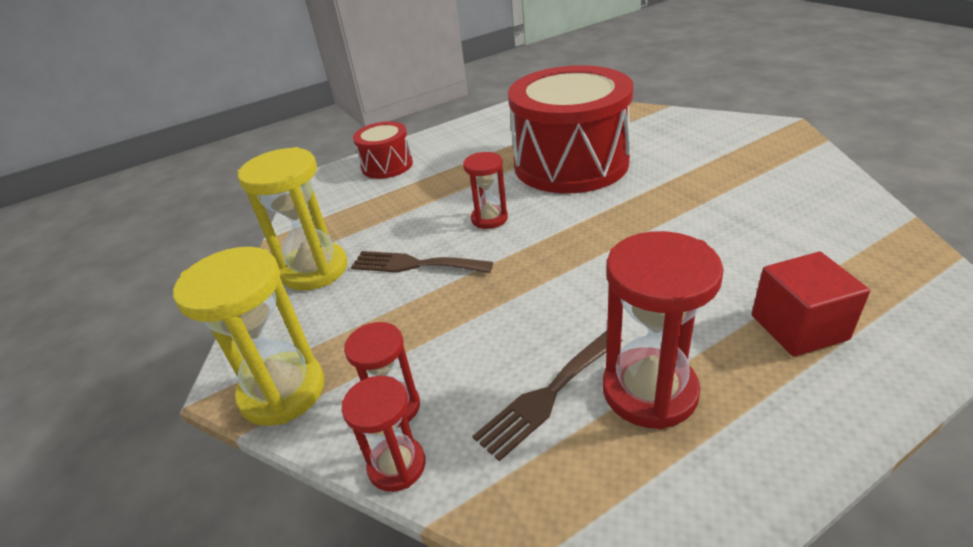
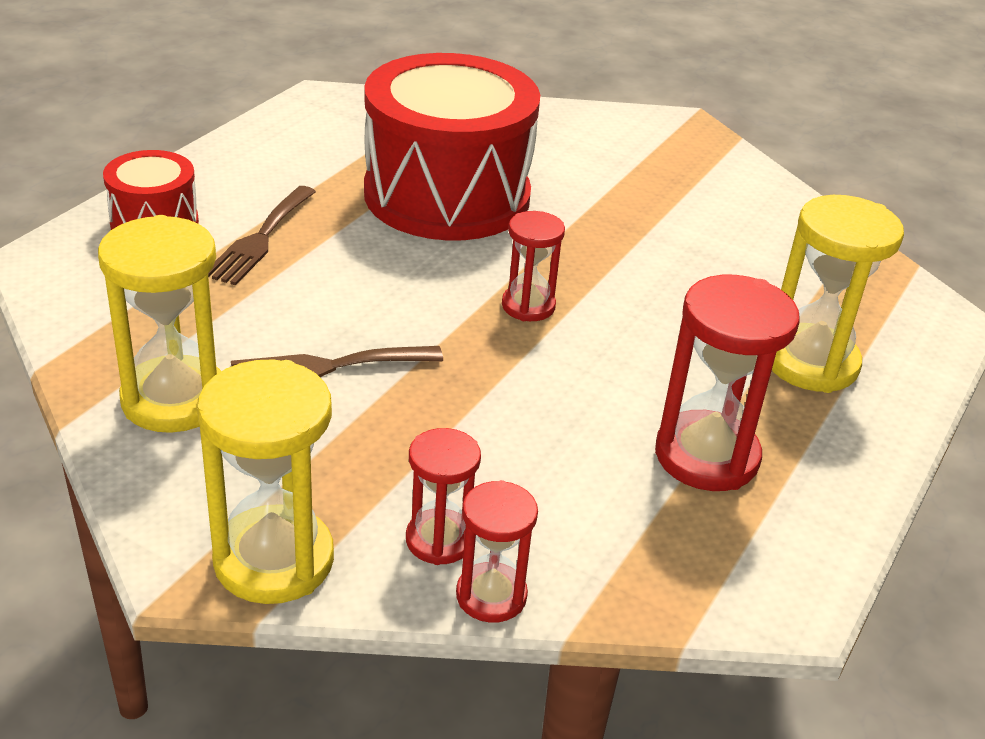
camera: 35 degrees left, 0 degrees up
red hourglass [463,152,508,229] -> red hourglass moved to [502,211,565,321]
brown fork [472,331,623,461] -> brown fork moved to [208,186,316,285]
red cube [752,252,870,357] -> yellow hourglass [772,195,904,393]

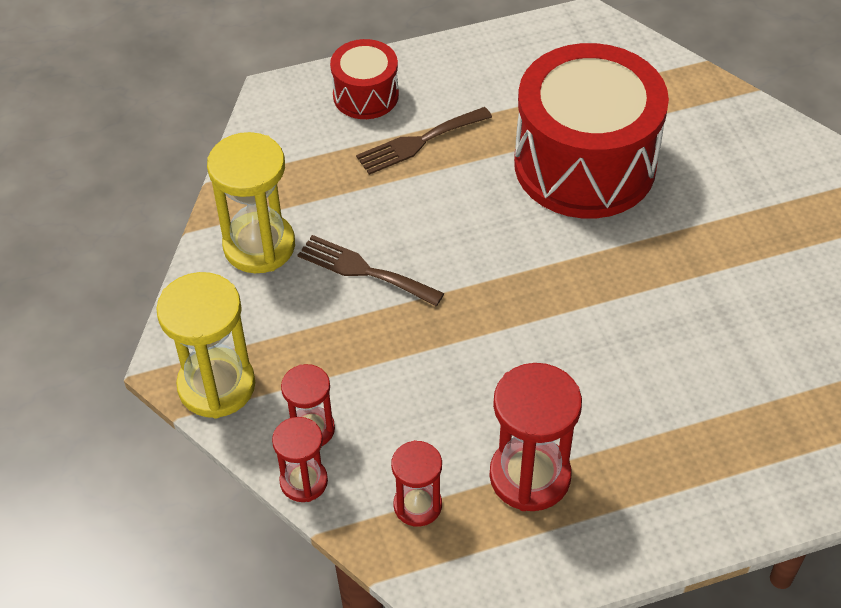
camera: 45 degrees right, 15 degrees up
red hourglass [502,211,565,321] -> red hourglass moved to [391,440,442,527]
yellow hourglass [772,195,904,393] -> none

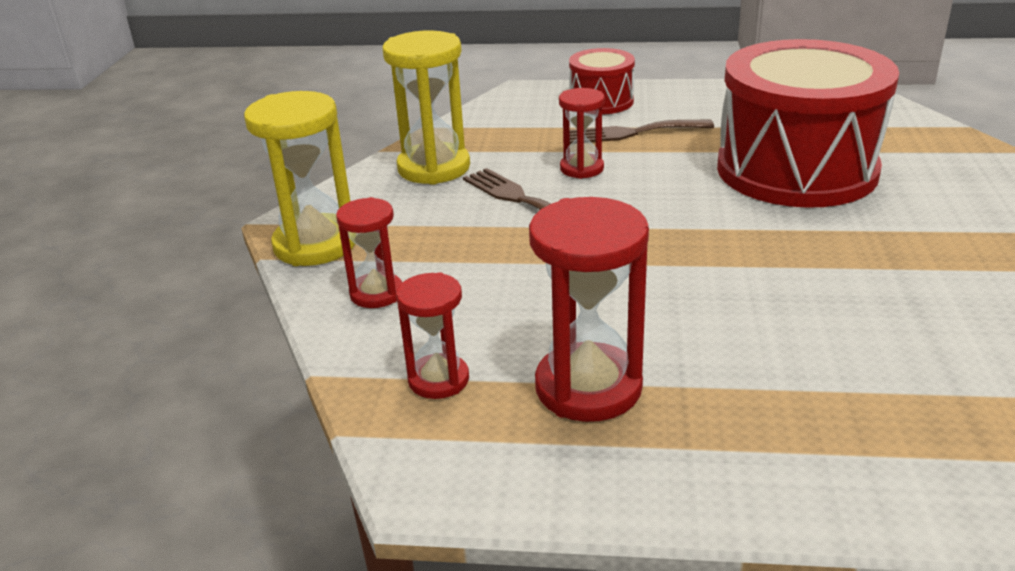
camera: 25 degrees right, 20 degrees down
red hourglass [272,417,328,502] -> red hourglass moved to [559,88,605,179]

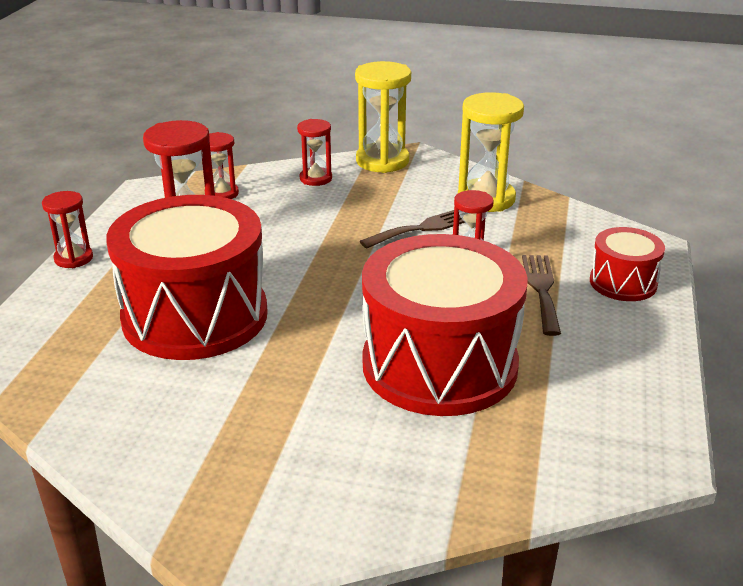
camera: 95 degrees right, 0 degrees up
none -> red hourglass [42,191,93,268]
none -> red drum [106,195,268,360]

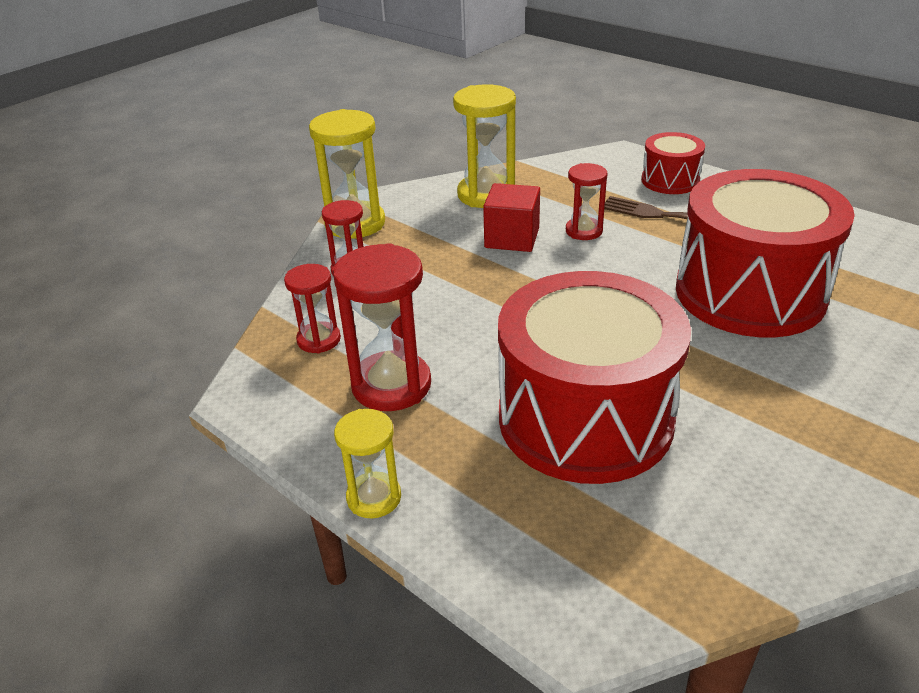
camera: 60 degrees left, 5 degrees up
red hourglass [42,191,93,268] -> yellow hourglass [334,409,401,518]
brown fork [359,210,466,249] -> red cube [483,183,540,252]

